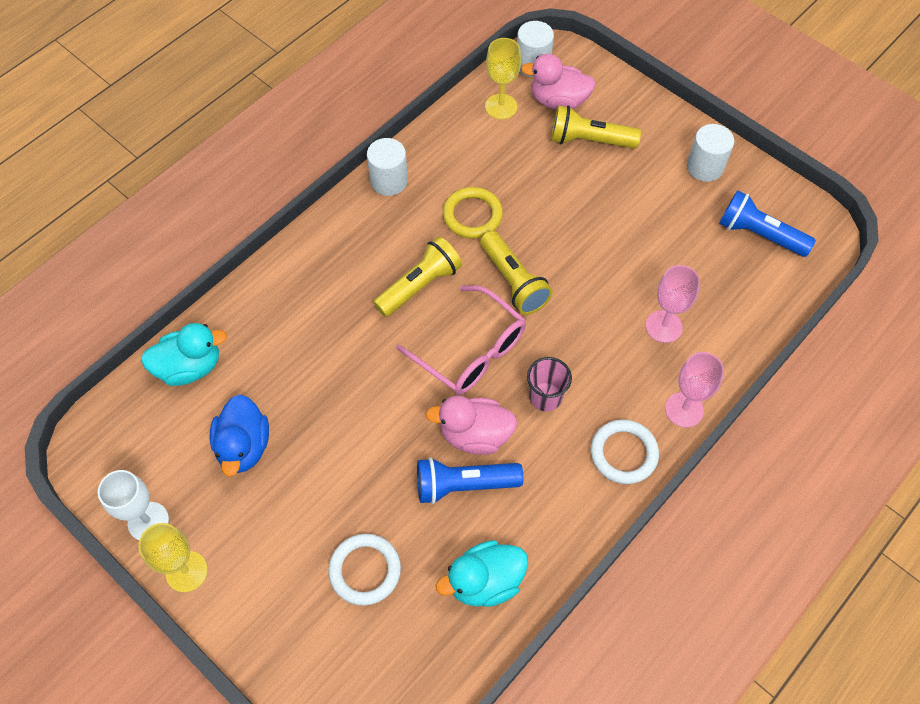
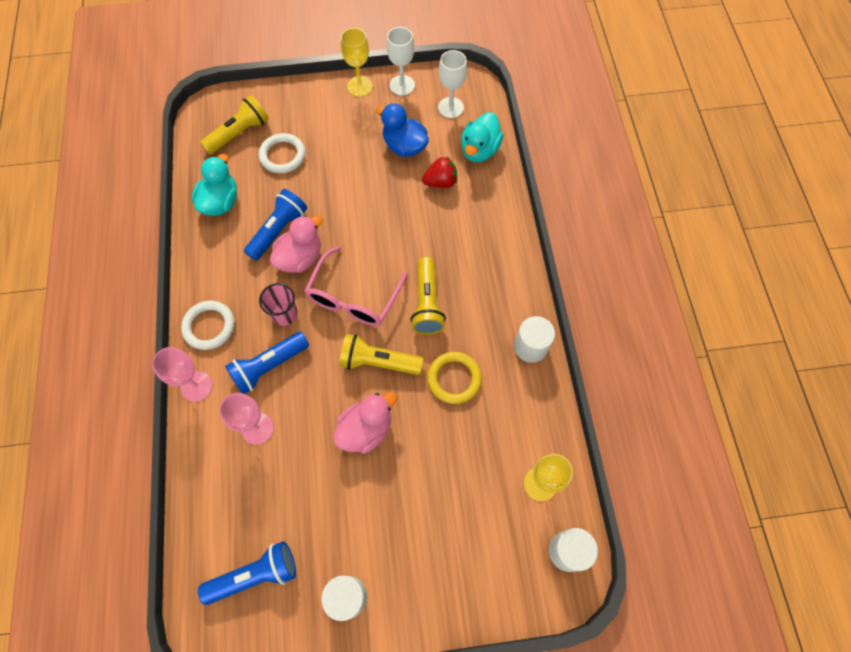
camera: 130 degrees right, 5 degrees up
pink glasses [396,285,526,395] -> pink glasses turned 60 degrees counterclockwise [305,246,408,326]
pink duck [521,54,596,110] -> pink duck moved to [333,392,397,454]
yellow flashlight [551,105,641,149] -> yellow flashlight moved to [200,95,269,154]
none -> blue flashlight [225,332,309,394]
none -> red strawberry [422,156,457,188]
none -> white goblet [438,50,467,118]

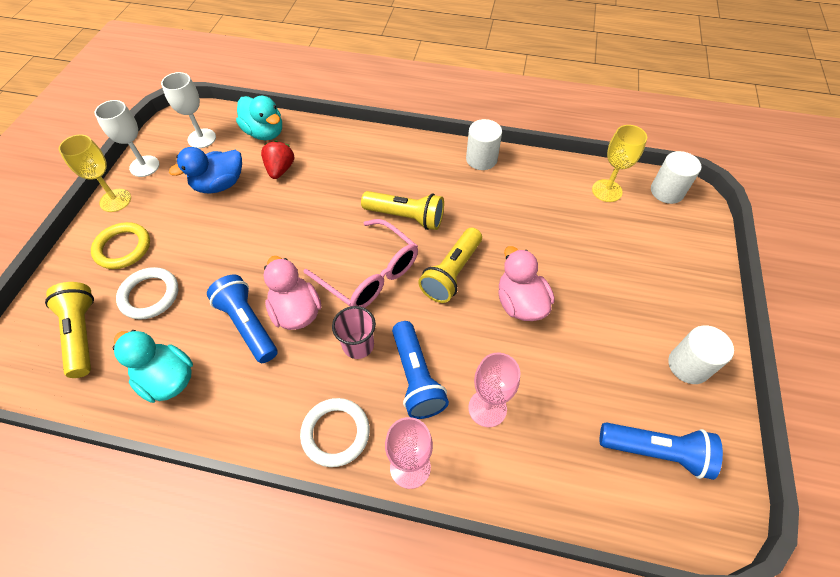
camera: 70 degrees left, 10 degrees down
blue flashlight [198,541,296,605] -> blue flashlight turned 105 degrees clockwise [600,422,723,480]
yellow ring [427,352,482,404] -> yellow ring moved to [91,222,150,269]

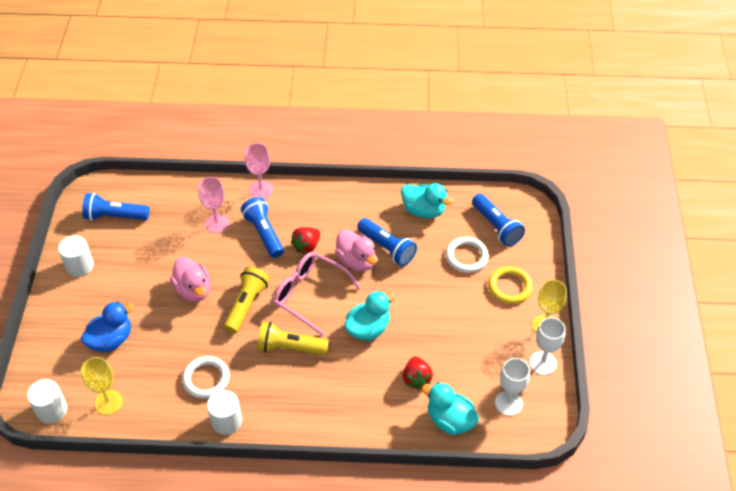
camera: 170 degrees right, 5 degrees down
yellow flashlight [45,282,94,378] -> blue flashlight [472,194,525,247]
blue duck [169,147,242,194] -> blue duck moved to [81,301,134,352]
white ring [300,398,370,467] -> white ring moved to [182,356,230,399]
pink cup [332,306,376,359] -> red strawberry [291,227,320,254]
none -> turquoise duck [344,291,395,341]

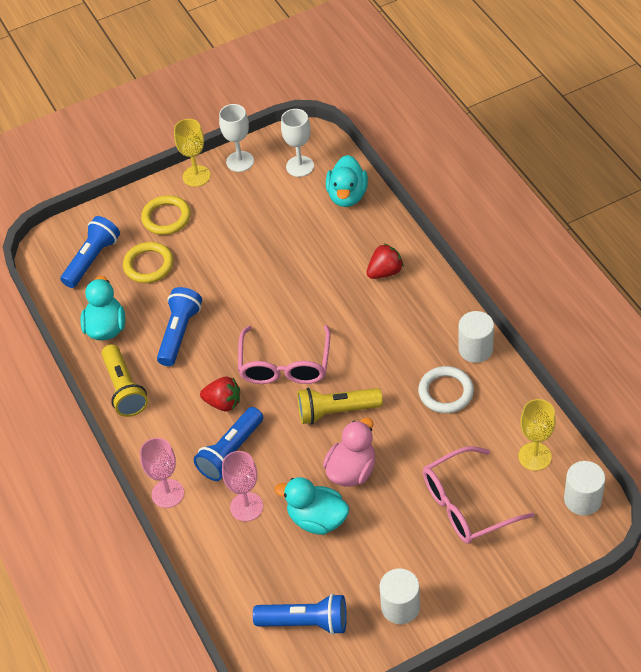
camera: 115 degrees left, 0 degrees up
blue duck [81,301,134,352] -> pink glasses [423,446,535,544]
blue flashlight [82,193,150,221] -> blue flashlight turned 60 degrees counterclockwise [253,593,347,635]
yellow flashlight [257,322,329,355] -> yellow flashlight moved to [101,344,148,417]
pink duck [335,229,378,272] -> none
turquoise duck [344,291,395,341] -> turquoise duck moved to [275,477,349,535]
red strawberry [403,356,433,390] -> red strawberry moved to [367,244,404,279]
white ring [446,237,489,273] -> yellow ring [123,242,174,283]

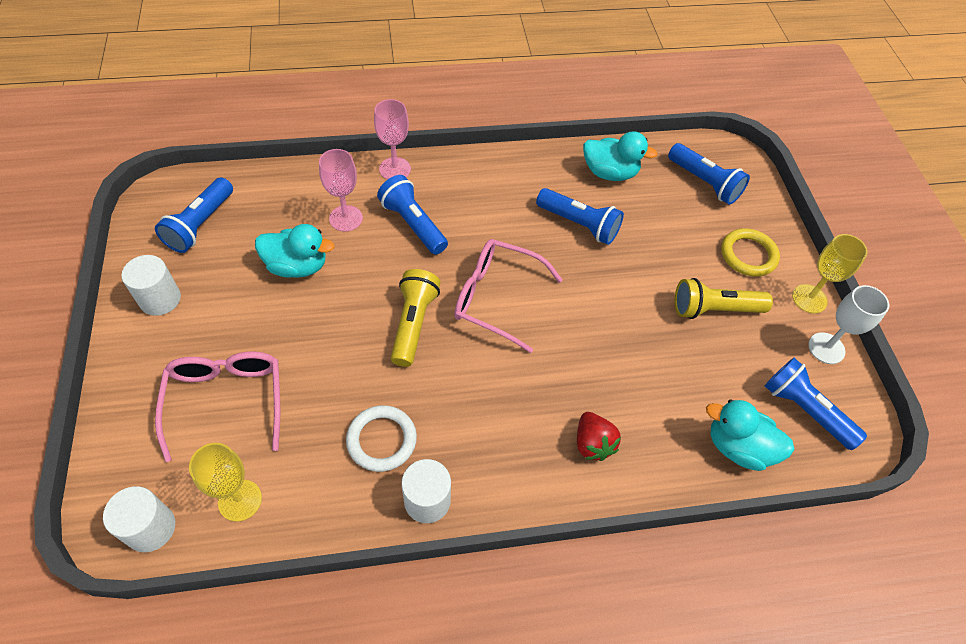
camera: 100 degrees right, 5 degrees up
yellow flashlight [101,344,148,417] -> yellow flashlight moved to [675,278,773,319]
yellow ring [123,242,174,283] -> none
red strawberry [200,376,240,412] -> none
turquoise duck [275,477,349,535] -> turquoise duck turned 60 degrees clockwise [255,224,334,278]
white goblet [281,109,314,177] -> blue flashlight [765,358,867,450]
pink duck [323,418,375,487] -> none

